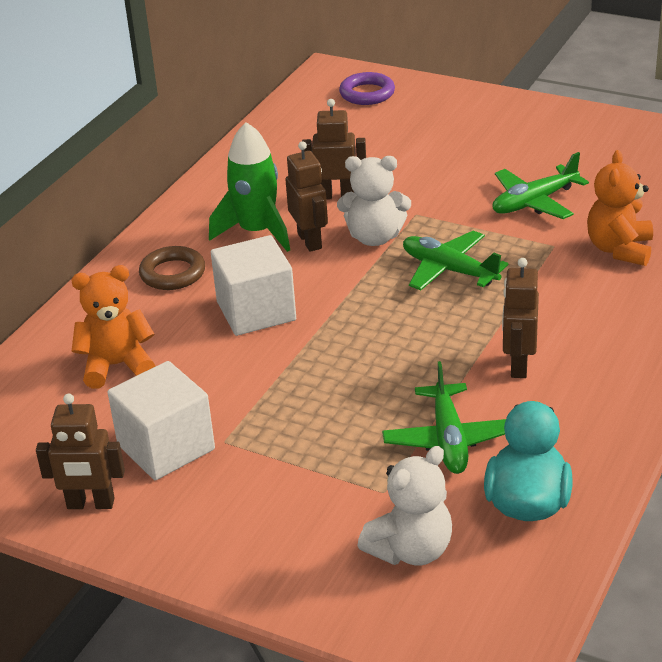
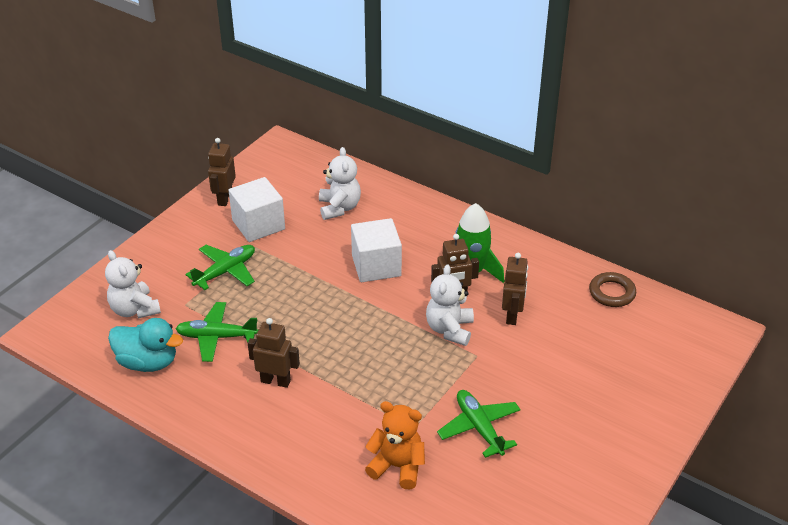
camera: 95 degrees right, 5 degrees up
orange teddy bear [71,265,155,389] -> white teddy bear [319,147,361,220]
brown ring [139,246,205,290] -> brown ring moved to [589,272,636,307]
purple ring [339,72,395,105] -> none
green plane [403,231,508,290] -> green plane moved to [185,245,255,290]

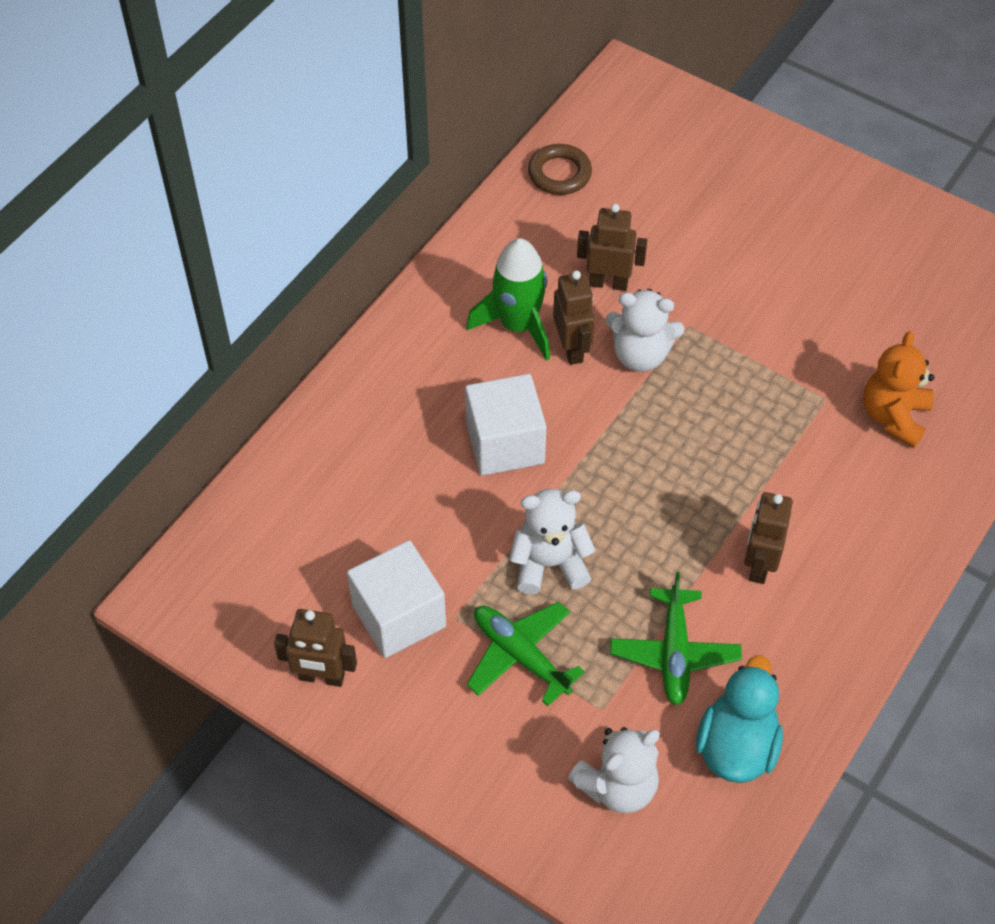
camera: 90 degrees left, 15 degrees up
white teddy bear [319,147,361,220] -> white teddy bear moved to [509,489,595,595]
green plane [437,390,521,458] -> none

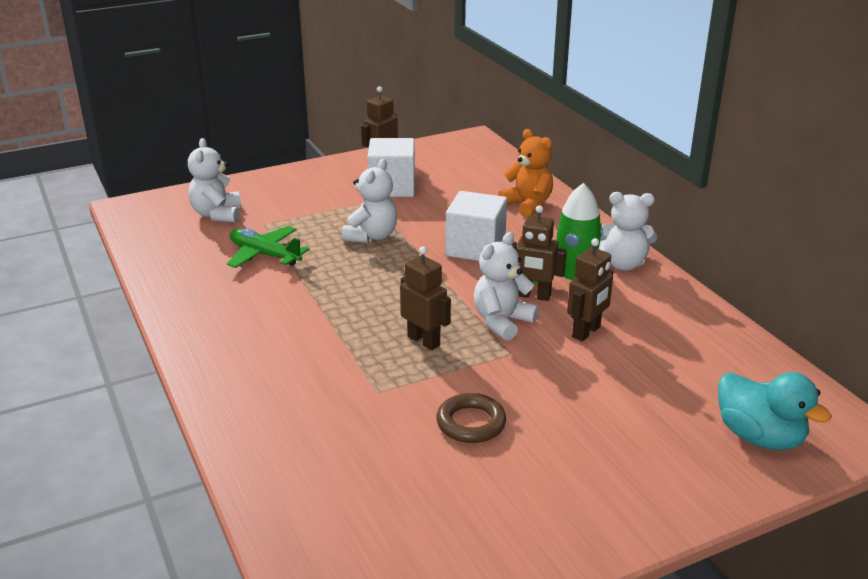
camera: 120 degrees right, 25 degrees down
green plane [467,602,585,706] -> none
brown ring [528,144,592,195] -> brown ring moved to [436,393,506,443]
turquoise duck [696,655,783,783] -> turquoise duck moved to [718,372,832,450]
brown robot [744,492,793,584] -> brown robot moved to [400,246,451,350]
orange teddy bear [863,331,934,448] -> orange teddy bear moved to [498,129,553,217]
none -> white teddy bear [599,192,657,271]

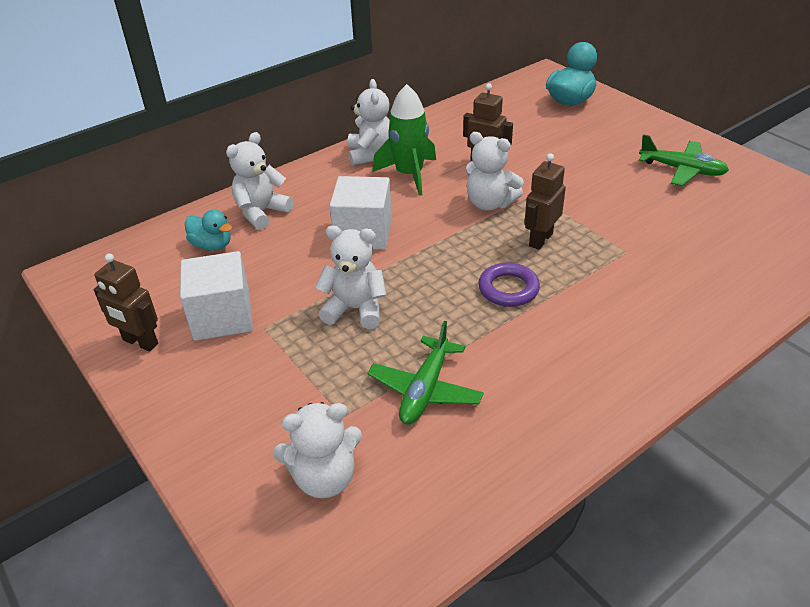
camera: 100 degrees left, 10 degrees up
brown ring [436,393,506,443] -> none
orange teddy bear [498,129,553,217] -> white teddy bear [226,132,294,230]
brown robot [511,205,567,301] -> none
none -> turquoise duck [185,210,232,251]
none -> purple ring [478,262,540,307]
none -> green plane [639,134,729,186]

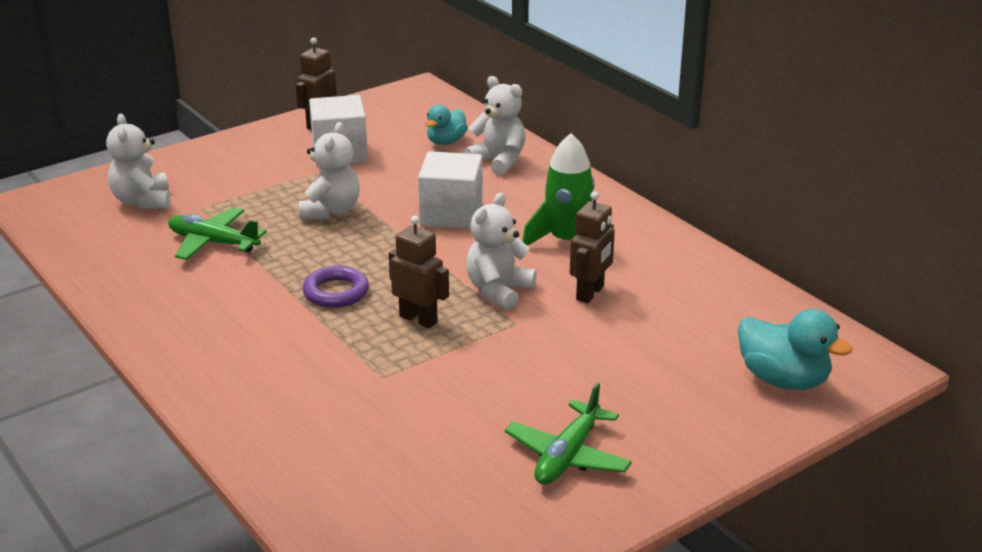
camera: 90 degrees right, 10 degrees down
white teddy bear [348,79,390,166] -> none

